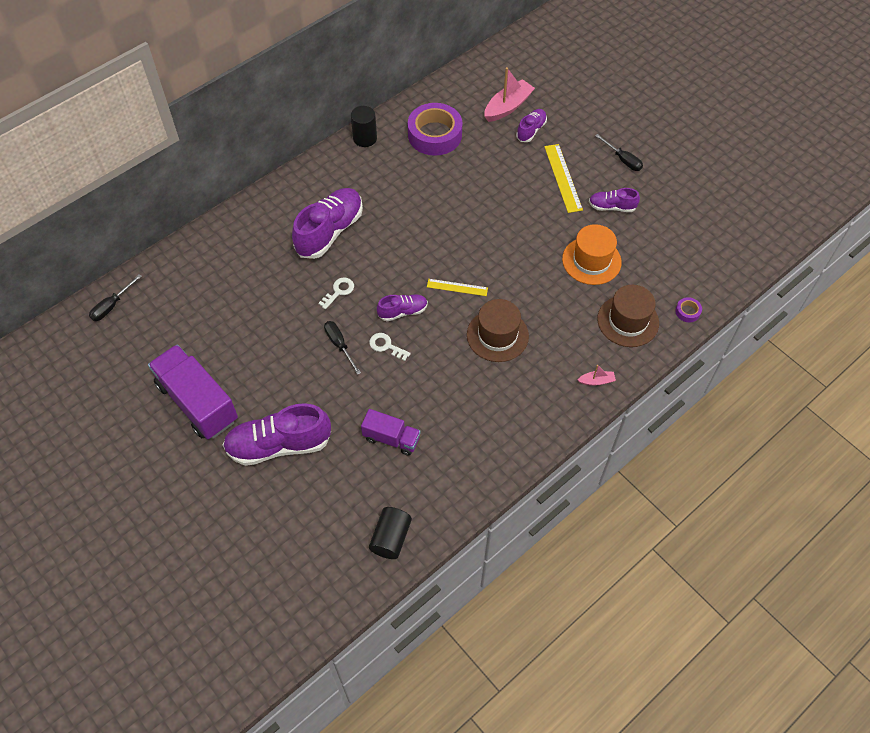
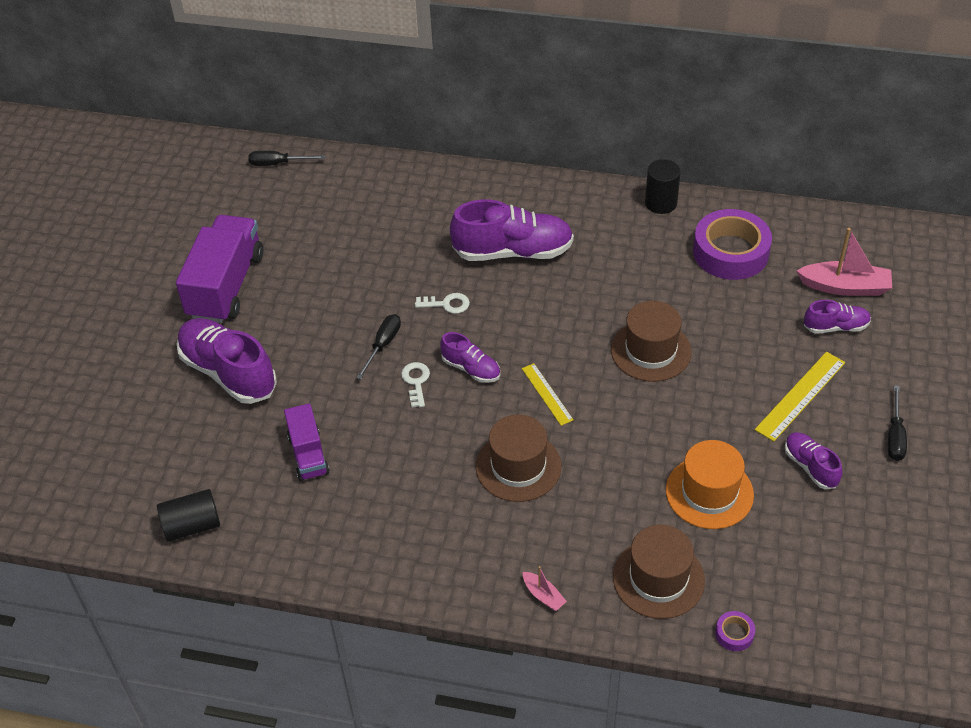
camera: 55 degrees right, 10 degrees down
none -> brown hat [611,301,691,382]

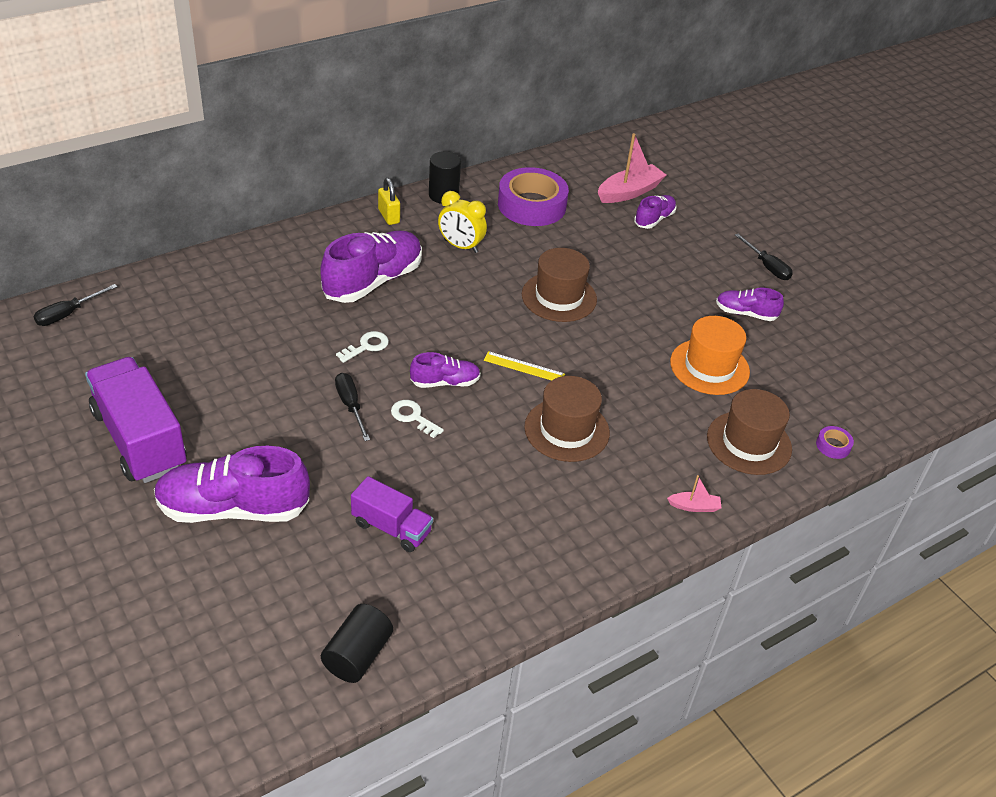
camera: 50 degrees left, 5 degrees down
yellow ruler [755,352,845,442] -> none
none -> yellow padlock [378,178,400,225]
none -> yellow clock [438,191,487,253]

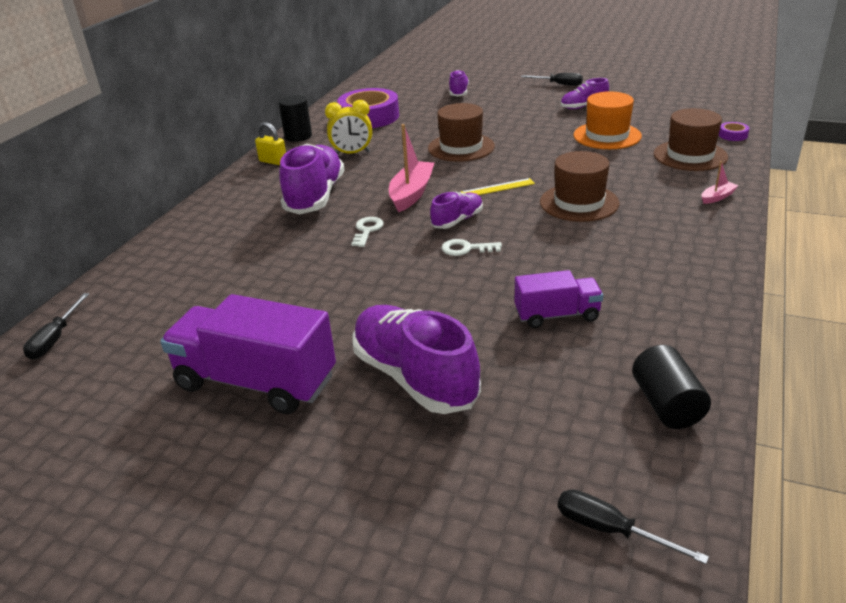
camera: 30 degrees left, 10 degrees down
purple shoe [154,446,310,523] -> purple shoe turned 90 degrees clockwise [353,305,481,414]
black screwdriver [335,373,370,441] -> black screwdriver moved to [558,489,709,564]
pink boat [598,133,666,203] -> pink boat moved to [389,124,434,212]

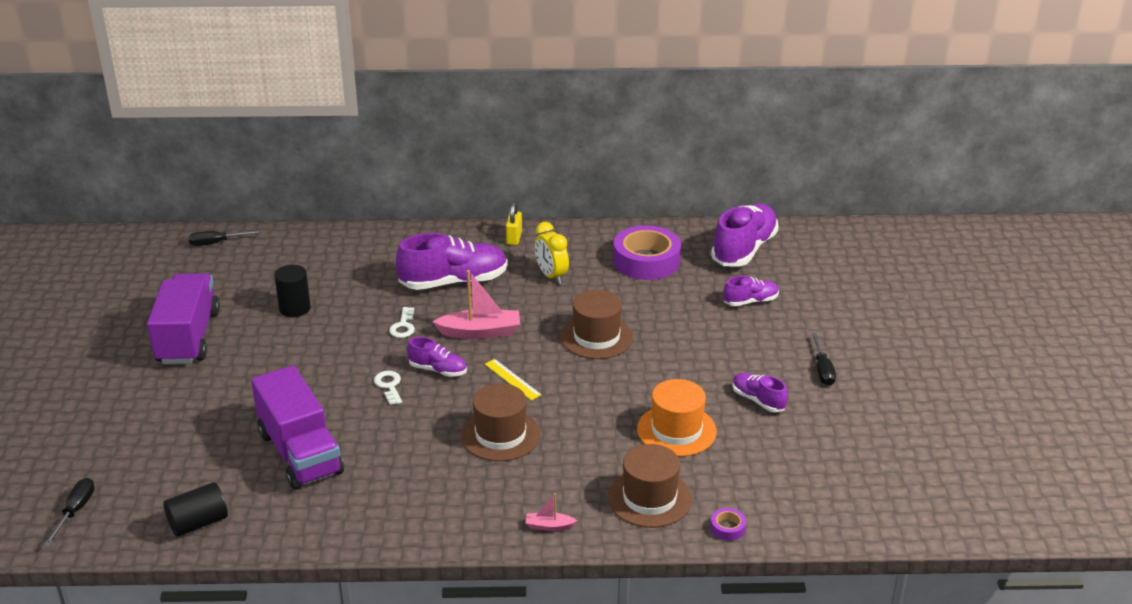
camera: 65 degrees right, 0 degrees up
black cylinder [278,95,312,142] -> black cylinder moved to [274,265,311,317]
white key [351,217,384,247] -> white key turned 105 degrees clockwise [389,307,415,338]
purple shoe [353,305,481,414] -> purple shoe moved to [711,203,779,267]
purple truck [515,270,603,328] -> purple truck [251,365,344,490], size x1.80
pink boat [702,161,738,204] -> pink boat turned 150 degrees clockwise [526,493,577,531]

